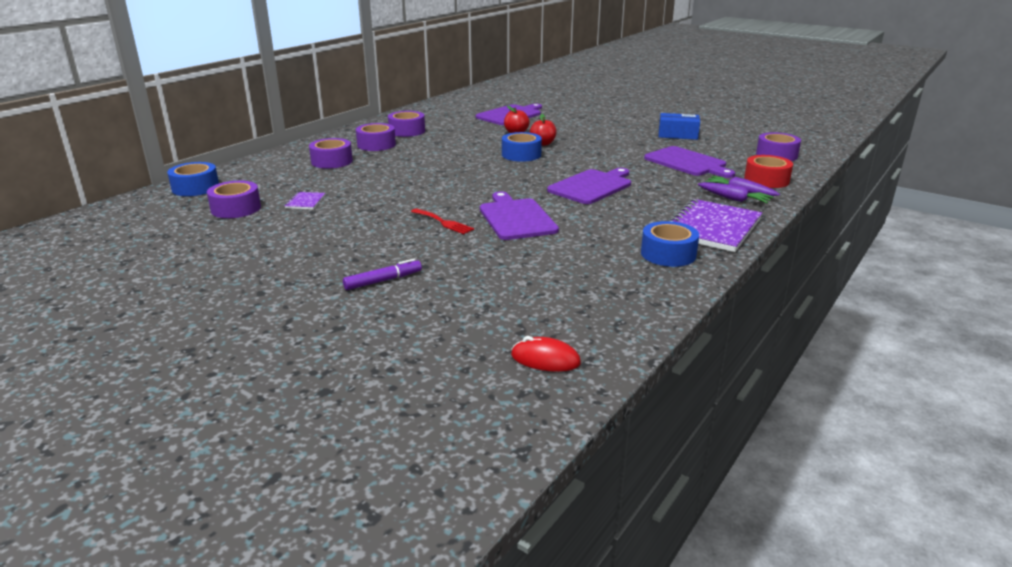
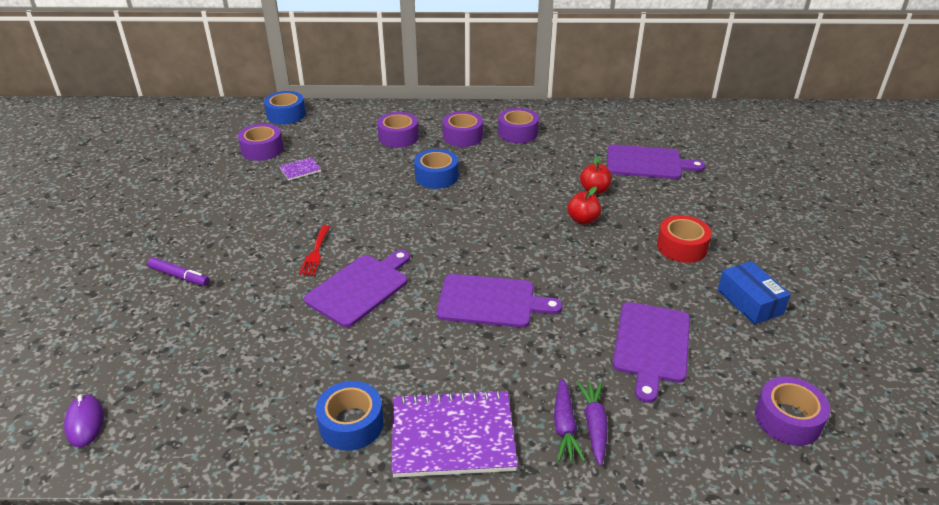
camera: 55 degrees right, 10 degrees up
blue tape [502,132,542,162] -> blue tape moved to [414,149,458,189]
red mouse [511,336,581,372] -> purple mouse [64,394,104,447]
red tape [744,155,793,188] -> red tape moved to [657,215,712,263]

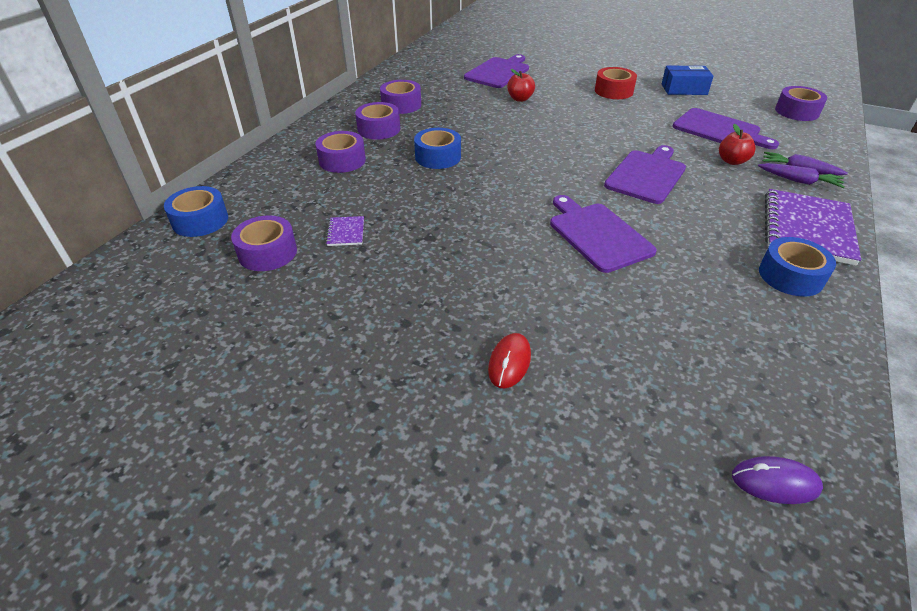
camera: 65 degrees left, 5 degrees up
purple marker [147,257,210,286] -> red mouse [488,333,531,389]
red fork [299,225,330,276] -> none
red apple [568,187,601,225] -> red apple moved to [719,124,756,165]

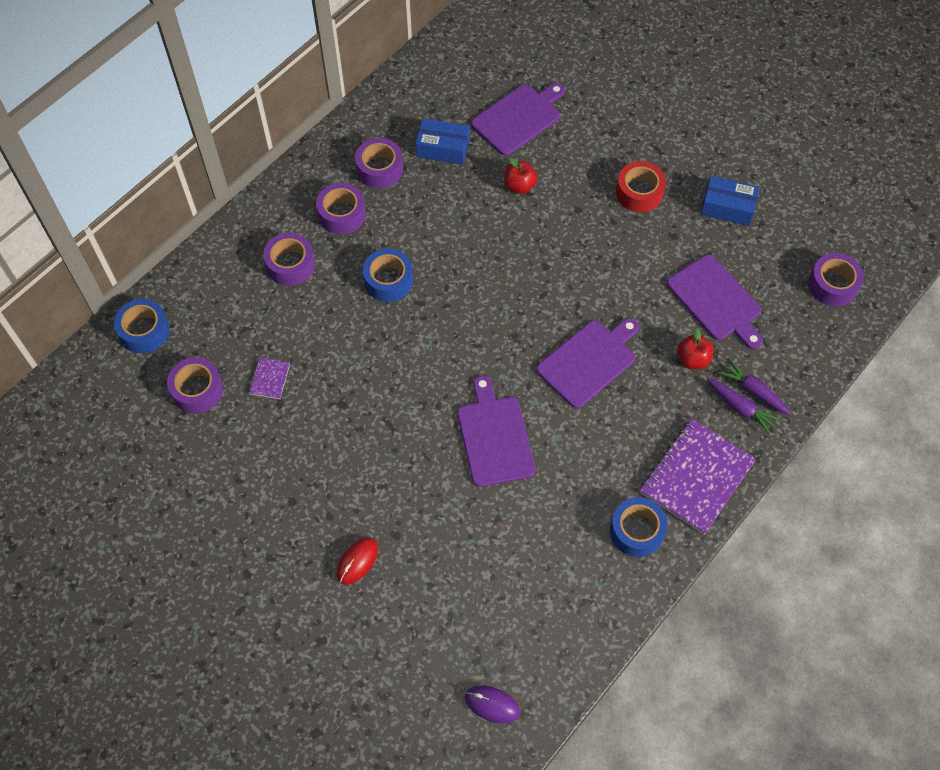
camera: 15 degrees right, 20 degrees up
none -> blue box [416,118,470,165]

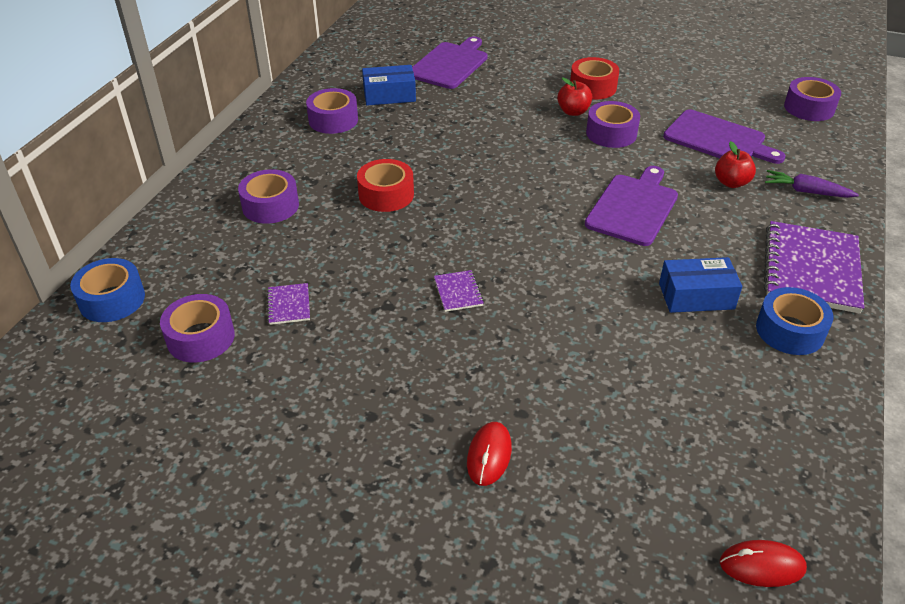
camera: 20 degrees left, 20 degrees down
purple tape [316,183,366,234] -> purple tape moved to [586,101,640,148]
blue tape [363,249,413,302] -> red tape [357,159,414,212]
purple cutting board [458,376,536,487] -> none
purple mouse [465,686,520,723] -> red mouse [720,540,807,587]
red apple [504,158,537,194] -> red apple moved to [557,78,592,116]
blue box [701,176,760,226] -> blue box moved to [659,257,742,313]
purple carrot [707,378,781,435] -> none
none -> purple notebook [434,270,484,312]

